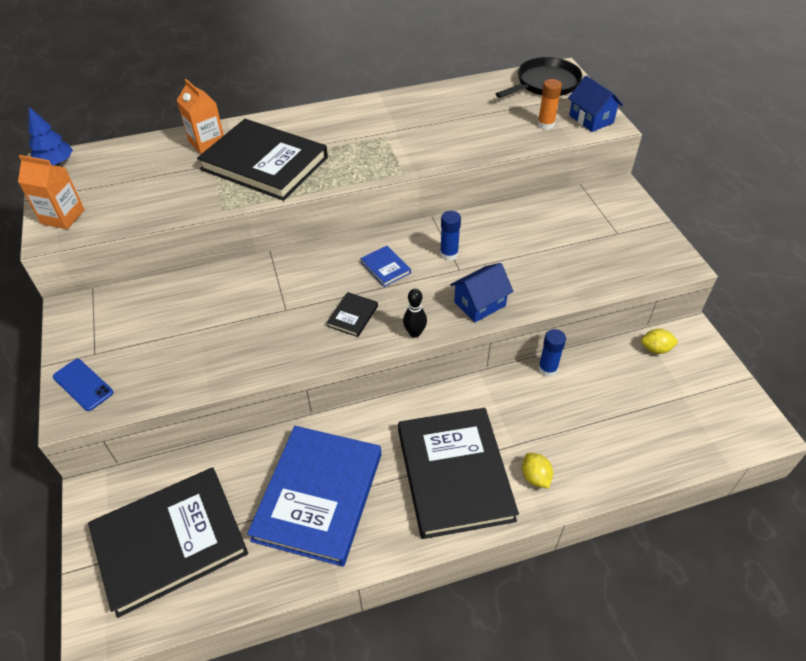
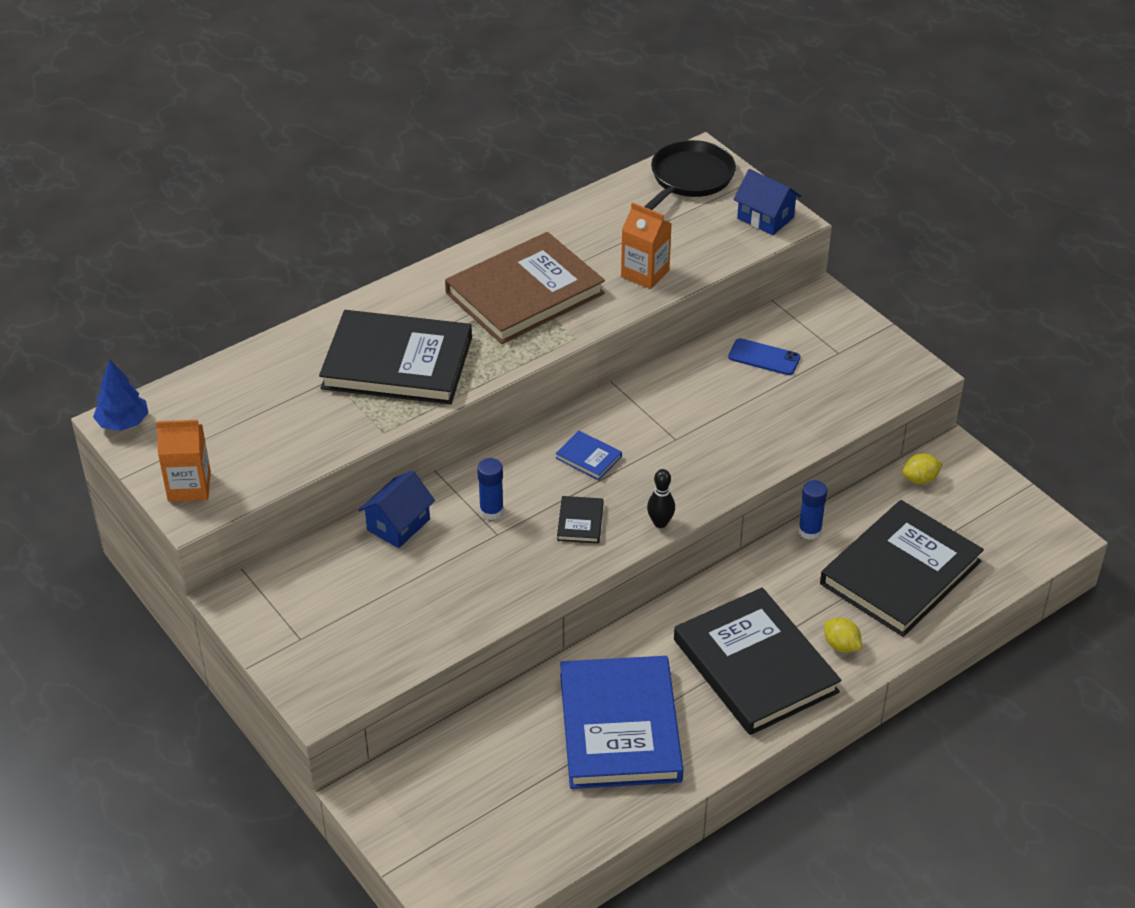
camera: 20 degrees left, 5 degrees down
blue phone [53,359,113,411] -> blue phone moved to [728,338,801,375]
black book [88,467,248,618] -> black book moved to [820,500,984,637]
orange carton [177,79,224,154] -> orange carton moved to [621,202,672,289]
blue glue stick [440,211,461,261] -> blue glue stick moved to [477,458,504,520]
blue house [450,263,514,323] -> blue house moved to [359,470,435,548]
orange glue stick [537,79,562,130] -> none
none -> brown book [445,232,605,344]

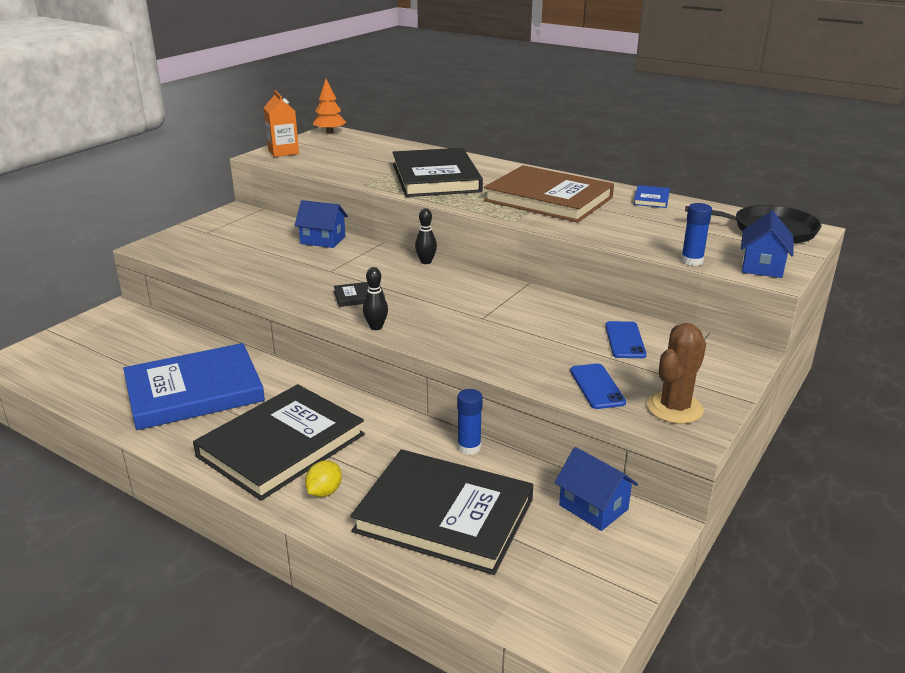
camera: 70 degrees right, 15 degrees down
blue tree [93,359,148,431] -> orange tree [313,79,346,134]
blue glue stick [477,458,504,520] -> blue glue stick moved to [681,203,712,266]
blue book [555,431,622,480] -> blue book moved to [634,185,670,208]
orange carton [621,202,672,289] -> none
yellow lemon [902,453,943,484] -> blue house [554,447,638,531]
none -> black bowling pin [415,208,437,264]
none -> blue phone [570,364,626,409]
none -> brown cactus [647,323,706,424]

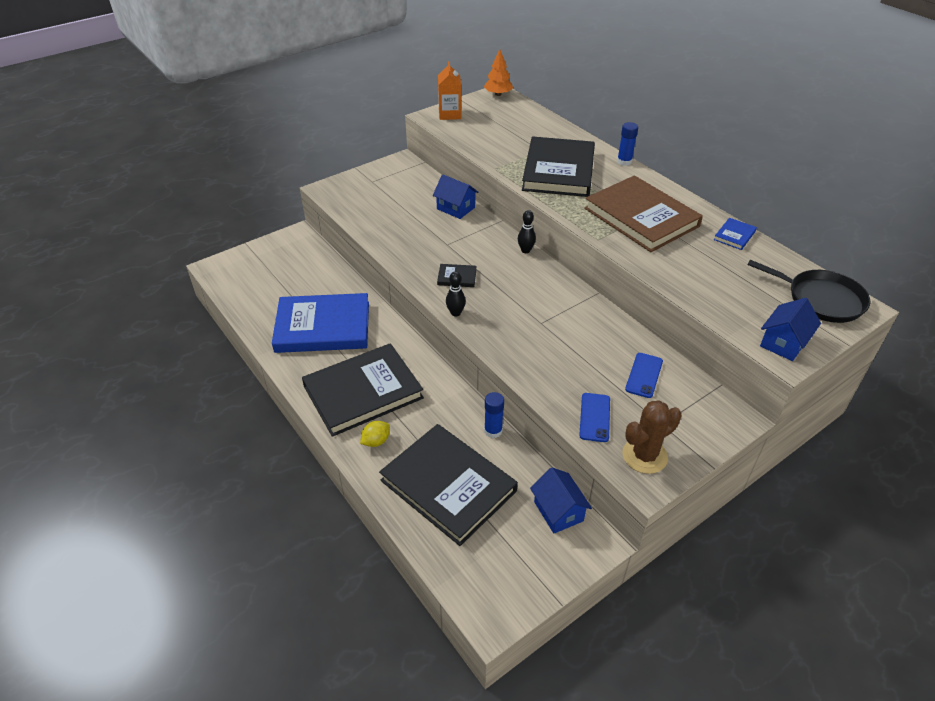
camera: 20 degrees right, 15 degrees up
blue glue stick [681,203,712,266] -> blue glue stick moved to [617,122,638,166]

